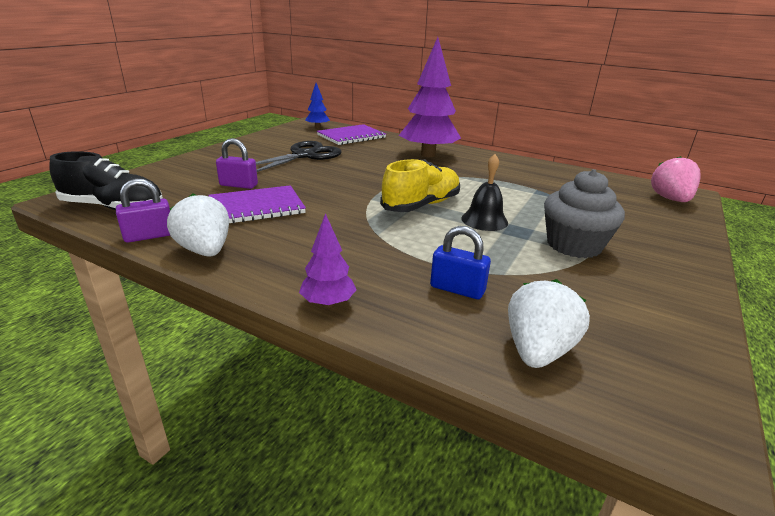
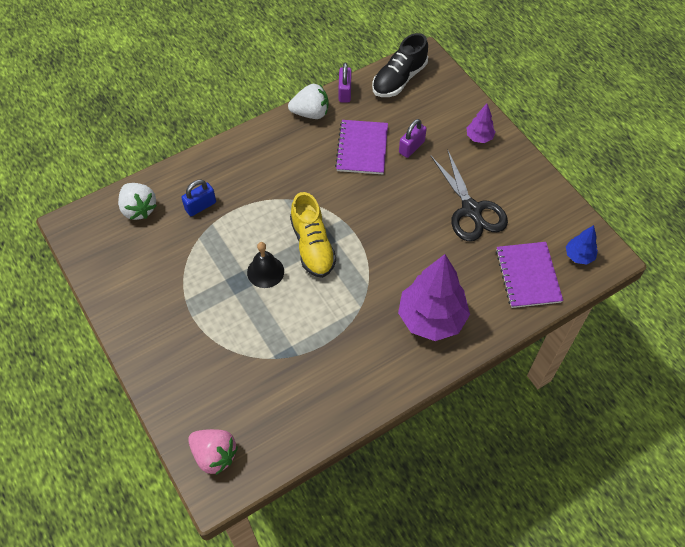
camera: 120 degrees right, 30 degrees up
purple tree [299,213,357,307] -> purple tree moved to [467,104,495,143]
grey cupcake [544,169,625,258] -> none

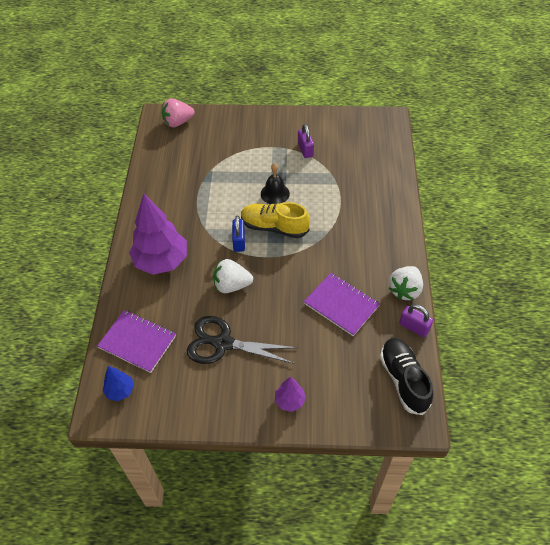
camera: 125 degrees right, 5 degrees down
white strawberry [118,183,157,220] -> white strawberry moved to [213,259,253,293]
blue padlock [182,180,216,216] -> blue padlock moved to [232,216,245,252]
purple padlock [399,119,427,158] -> purple padlock moved to [298,124,314,158]

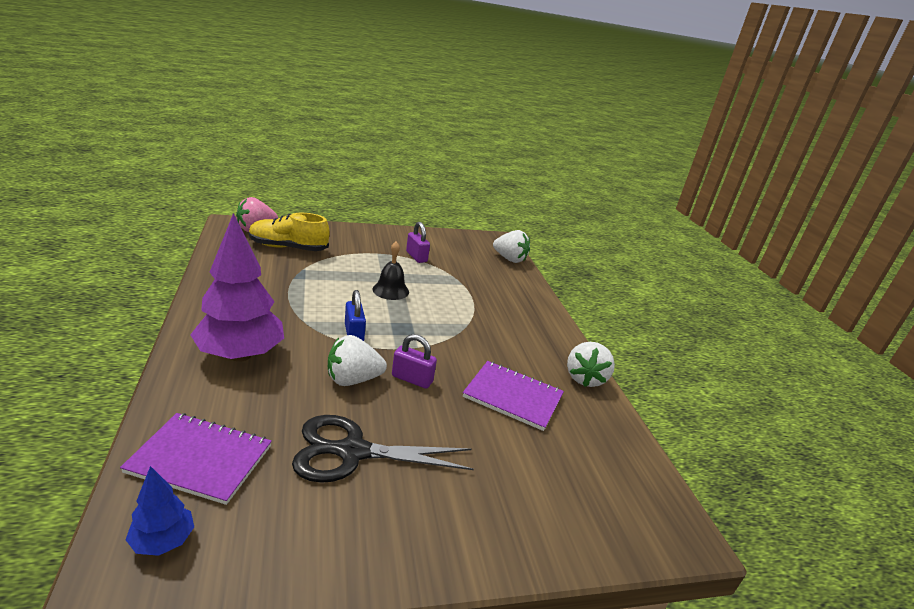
camera: 20 degrees left, 25 degrees down
yellow shoe [241,202,310,238] -> yellow shoe moved to [249,213,329,251]
purple tree [275,377,306,412] -> none
black shoe [380,338,433,415] -> none
purple padlock [399,304,433,338] -> purple padlock moved to [392,334,437,389]
none -> white strawberry [493,230,530,263]

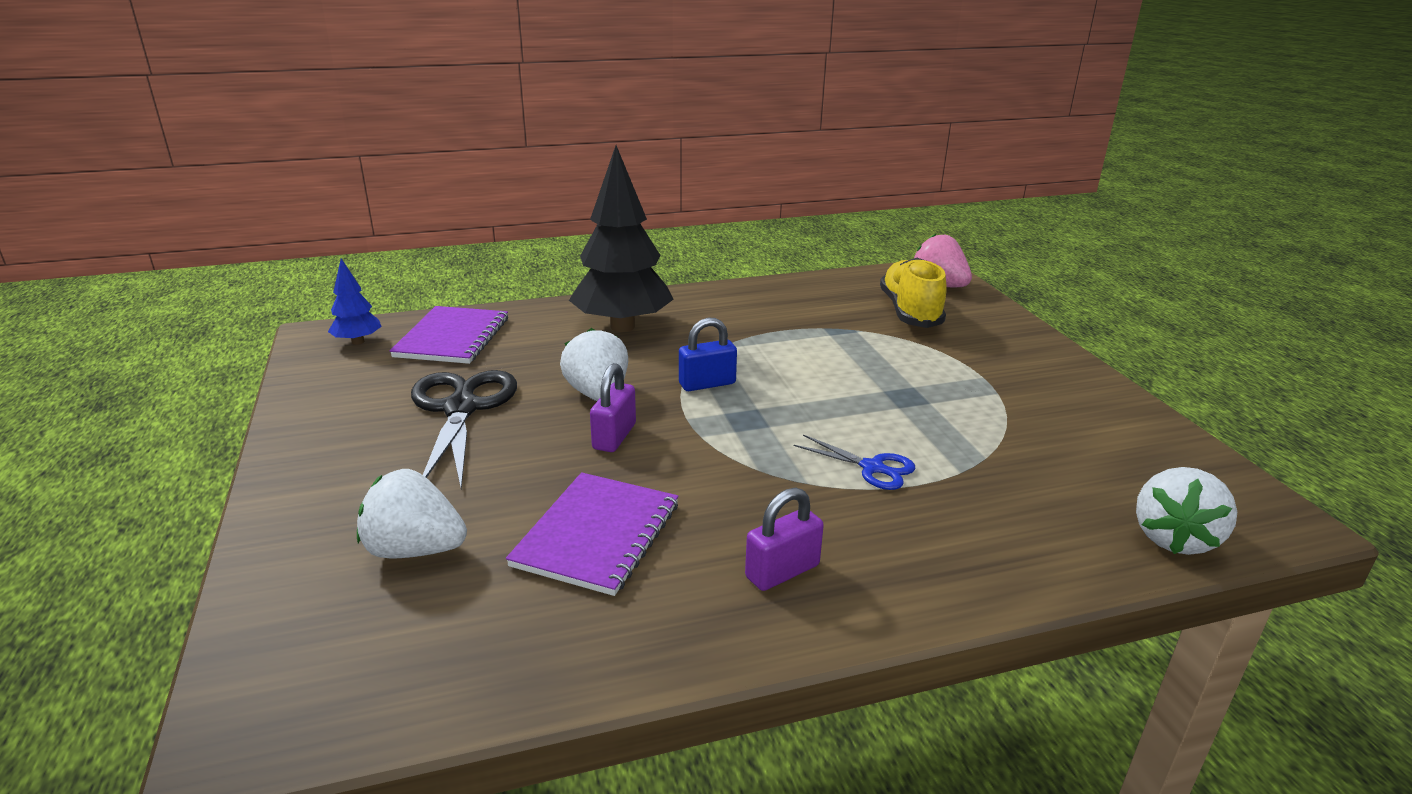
camera: 90 degrees right, 0 degrees up
purple tree [190,213,284,362] -> black tree [569,145,674,332]
black bell [372,242,409,300] -> none
purple padlock [406,222,430,263] -> purple padlock moved to [745,488,824,591]
white strawberry [567,342,615,387] -> white strawberry moved to [357,469,467,559]
none -> blue scissors [794,434,915,490]

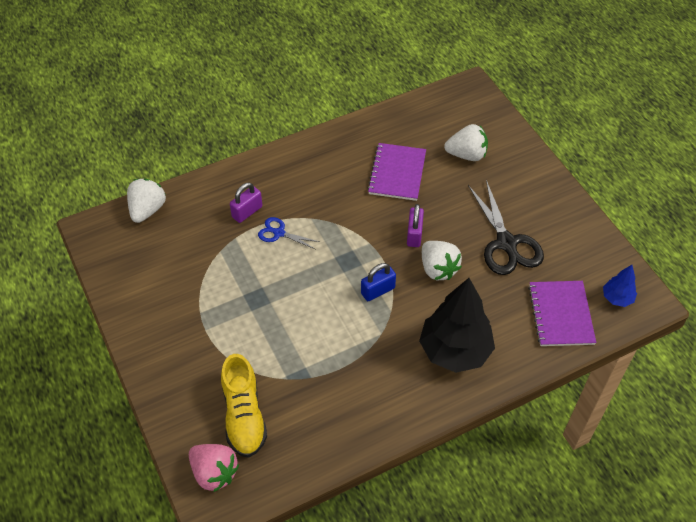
camera: 170 degrees right, 25 degrees up
purple padlock [745,488,824,591] -> purple padlock moved to [230,182,262,223]

